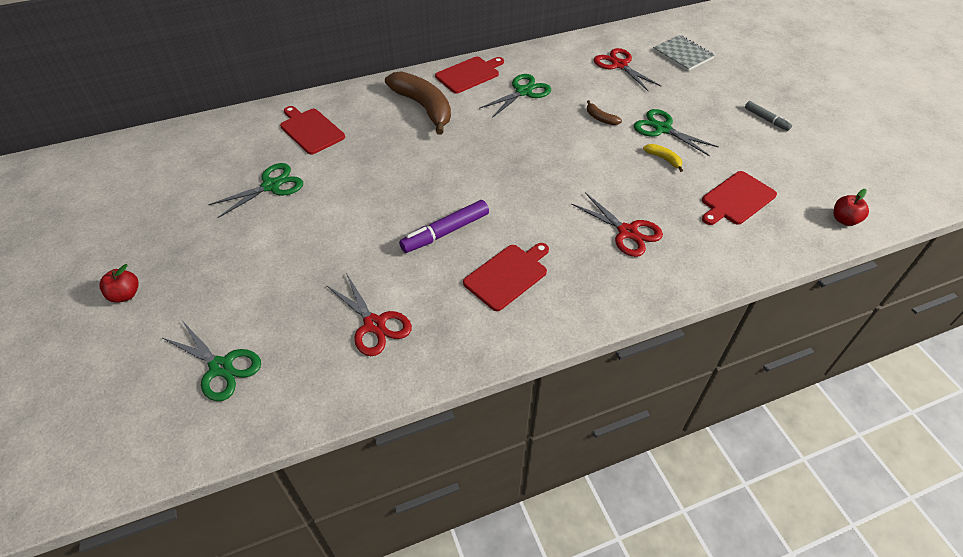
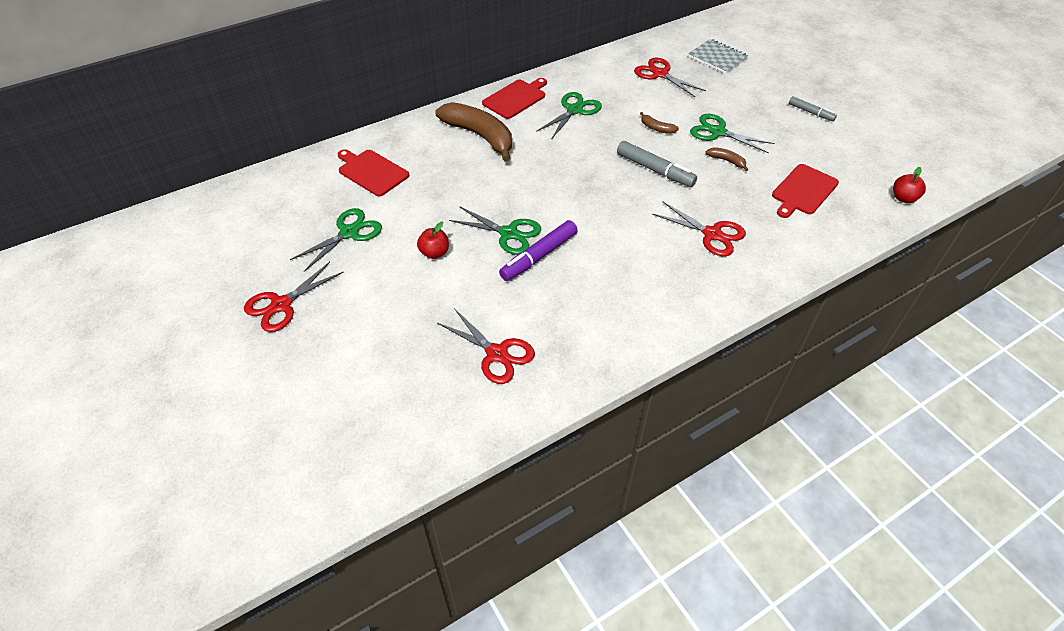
camera: 10 degrees left, 0 degrees up
red apple [99,264,139,303] -> red apple moved to [417,222,449,259]
green scissors [161,322,261,401] -> green scissors moved to [449,206,541,255]
red cutting board [463,243,549,311] -> none
yellow banana [643,144,683,172] -> brown banana [706,147,748,171]
none -> red scissors [244,262,343,332]
none -> grey marker [617,141,697,187]

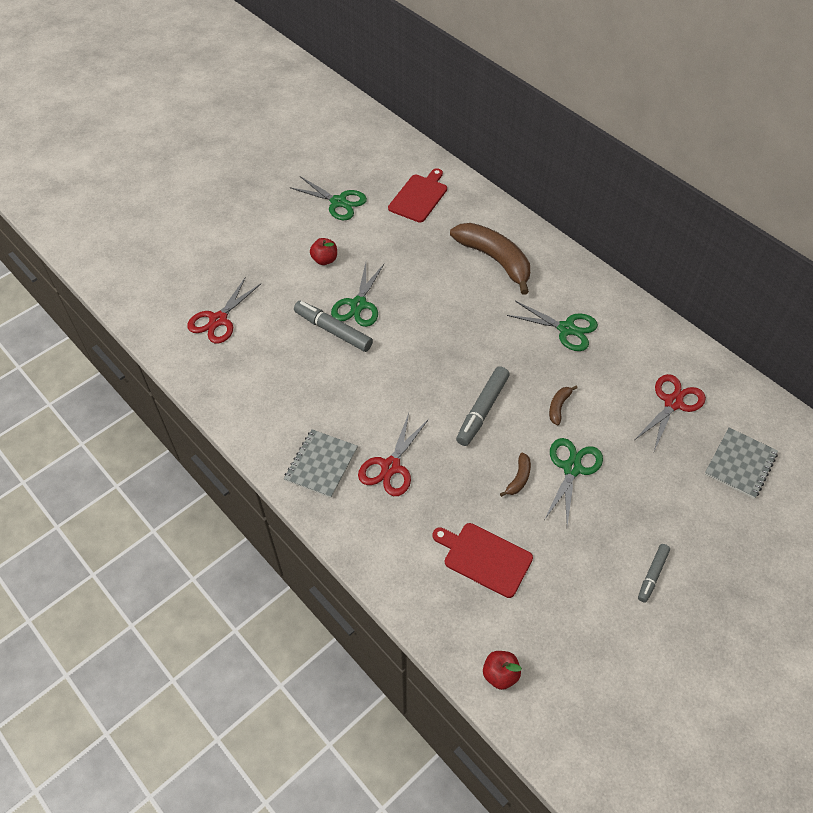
camera: 80 degrees right, 5 degrees up
red scissors [244,262,343,332] -> none
brown banana [436,102,512,162] -> brown banana turned 75 degrees counterclockwise [450,223,530,295]
red cutting board [482,78,547,119] -> none
purple marker [499,220,578,281] -> grey marker [294,301,373,352]
none -> grey notebook [284,429,358,498]

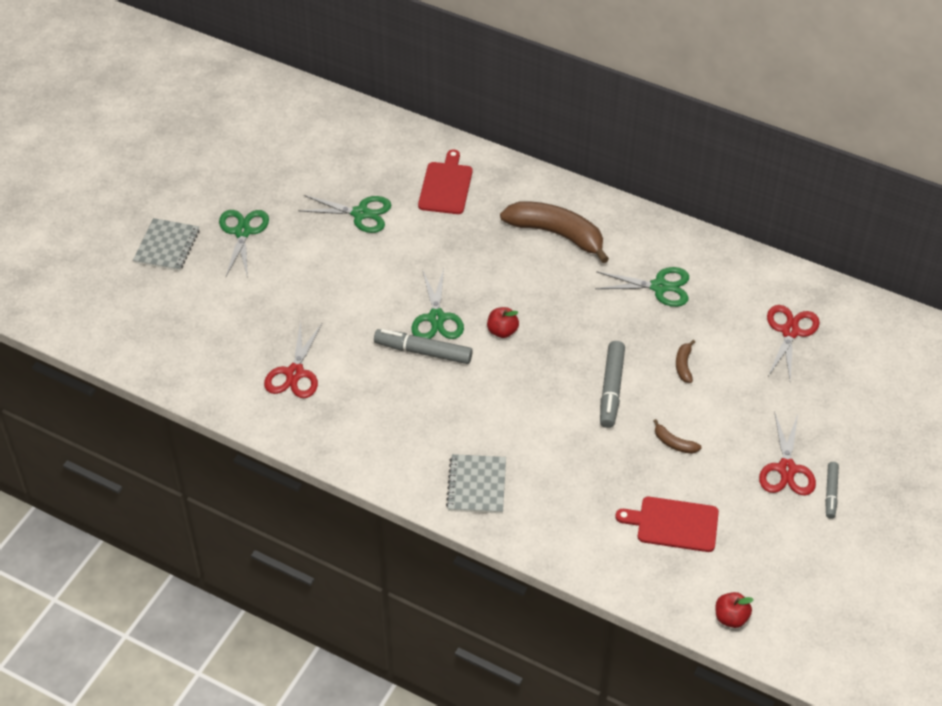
camera: 20 degrees left, 5 degrees down
red apple [310,238,337,265] -> red apple moved to [487,307,519,338]
red scissors [358,413,429,496] -> red scissors moved to [759,414,816,496]
brown banana [500,453,531,497] -> brown banana turned 120 degrees clockwise [654,419,702,454]
green scissors [544,438,603,525] -> green scissors moved to [219,210,269,278]
grey notebook [705,428,778,499] -> grey notebook moved to [133,218,200,271]

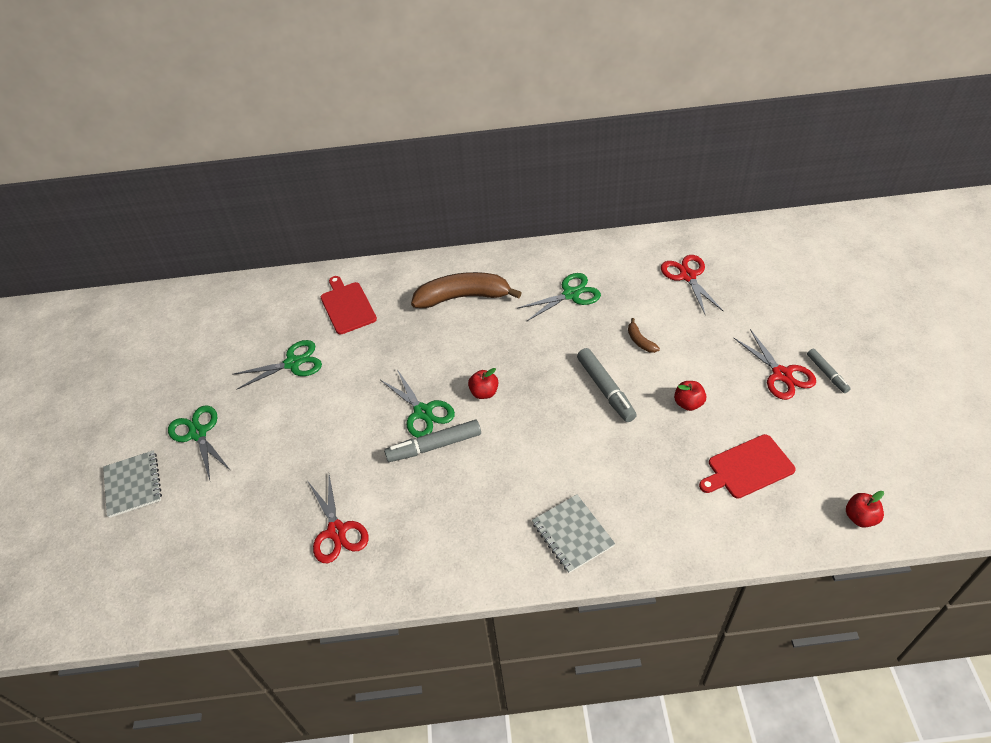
camera: 30 degrees left, 0 degrees up
brown banana [654,419,702,454] -> red apple [674,381,706,411]

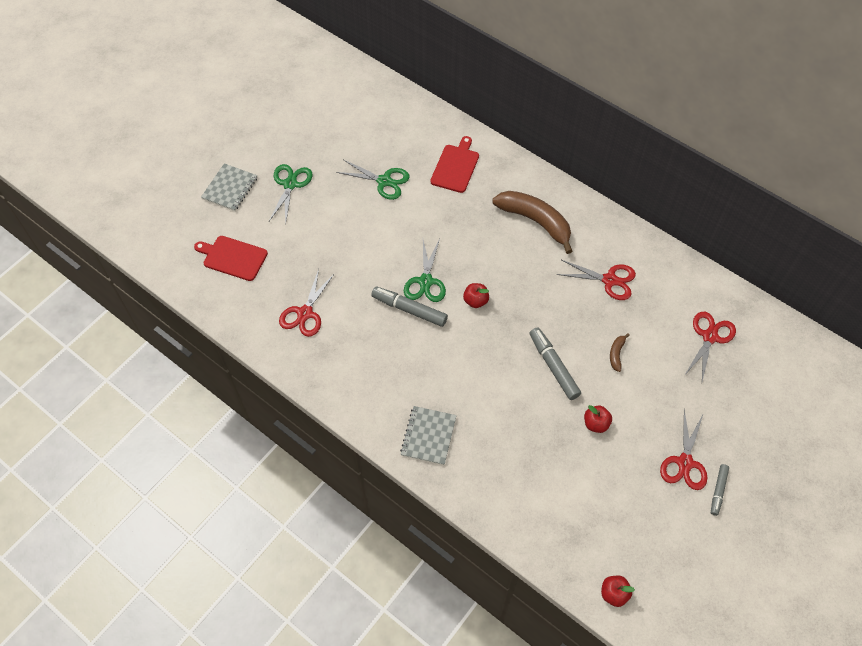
camera: 40 degrees right, 10 degrees up
green scissors [518,273,601,322] -> red scissors [557,260,636,300]
grey marker [577,348,637,422] -> grey marker turned 135 degrees clockwise [530,327,581,400]
red cutting board [699,434,796,499] -> red cutting board moved to [194,236,268,281]

